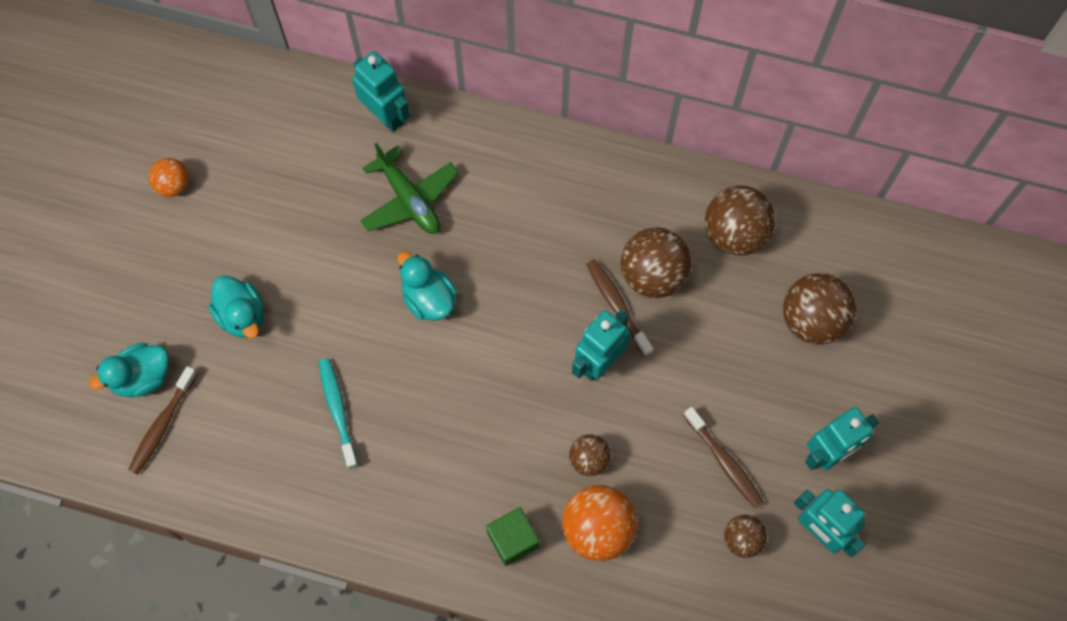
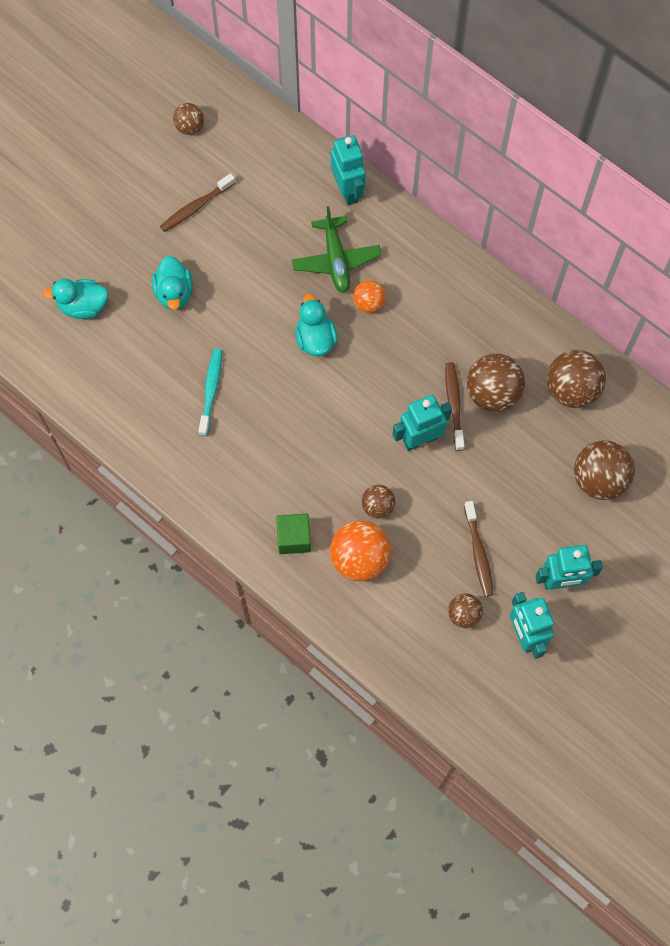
camera: 25 degrees right, 0 degrees up
brown toothbrush [128,366,198,474] -> brown toothbrush moved to [160,173,235,232]
orange ball [149,158,189,197] -> orange ball moved to [353,280,385,313]
none -> brown ball [173,103,204,135]

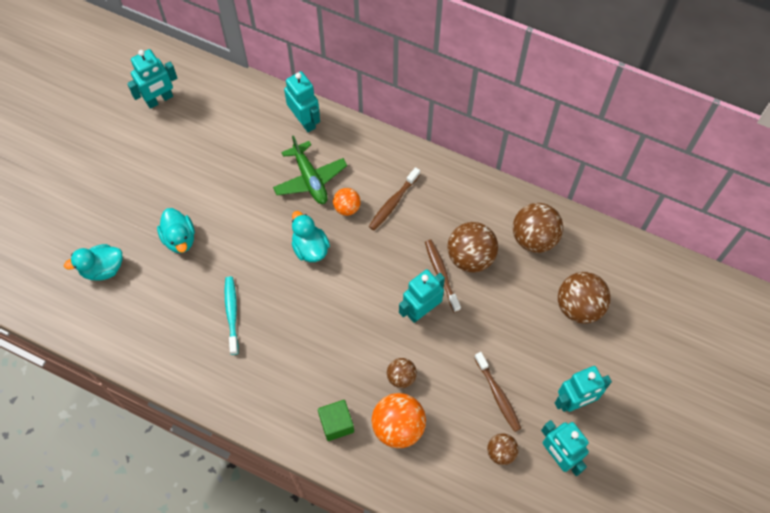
camera: 15 degrees left, 5 degrees down
brown toothbrush [160,173,235,232] -> brown toothbrush moved to [369,167,420,230]
brown ball [173,103,204,135] -> turquoise robot [127,49,177,109]

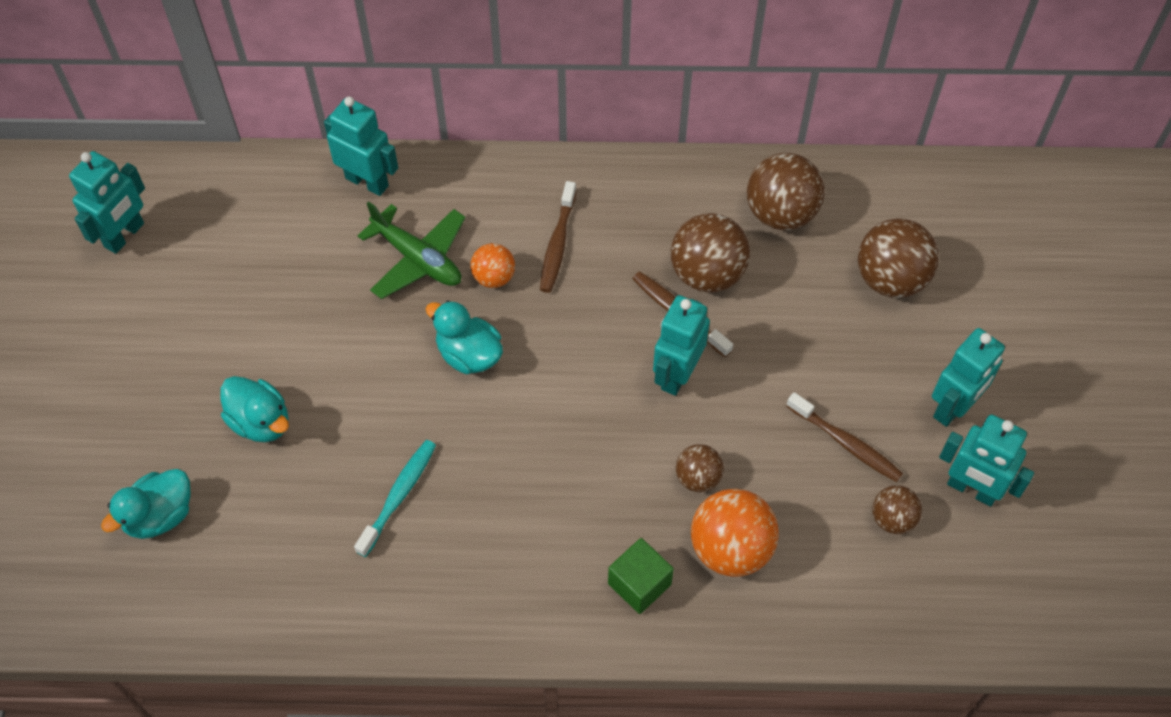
camera: 25 degrees left, 5 degrees down
turquoise toothbrush [225,276,239,355] -> turquoise toothbrush turned 60 degrees clockwise [354,440,436,557]

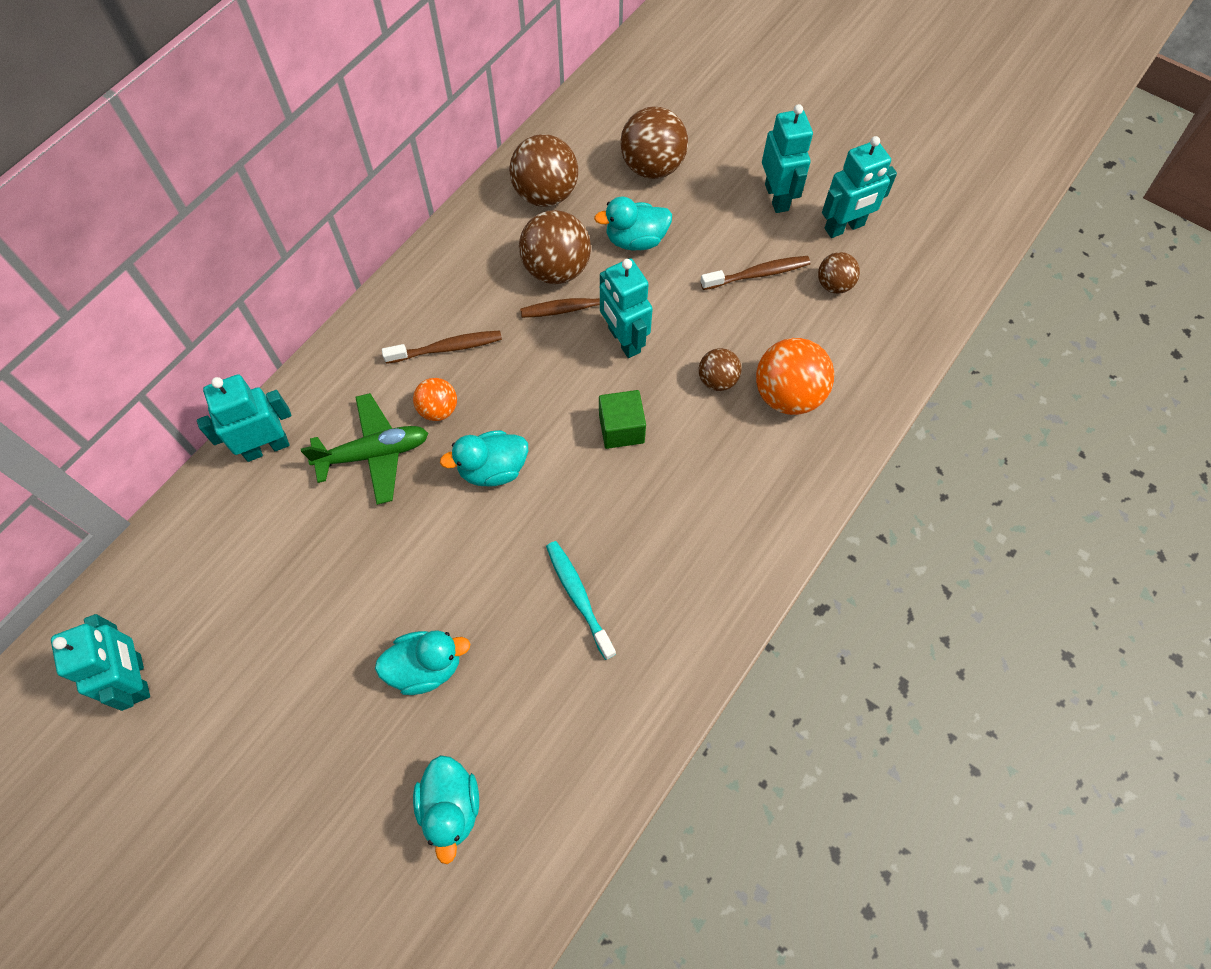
camera: 55 degrees left, 5 degrees up
brown toothbrush [540,181,576,293] -> brown toothbrush turned 60 degrees counterclockwise [382,330,502,364]
green cube [608,538,674,614] -> green cube moved to [599,390,646,449]
none -> turquoise duck [594,197,672,251]

